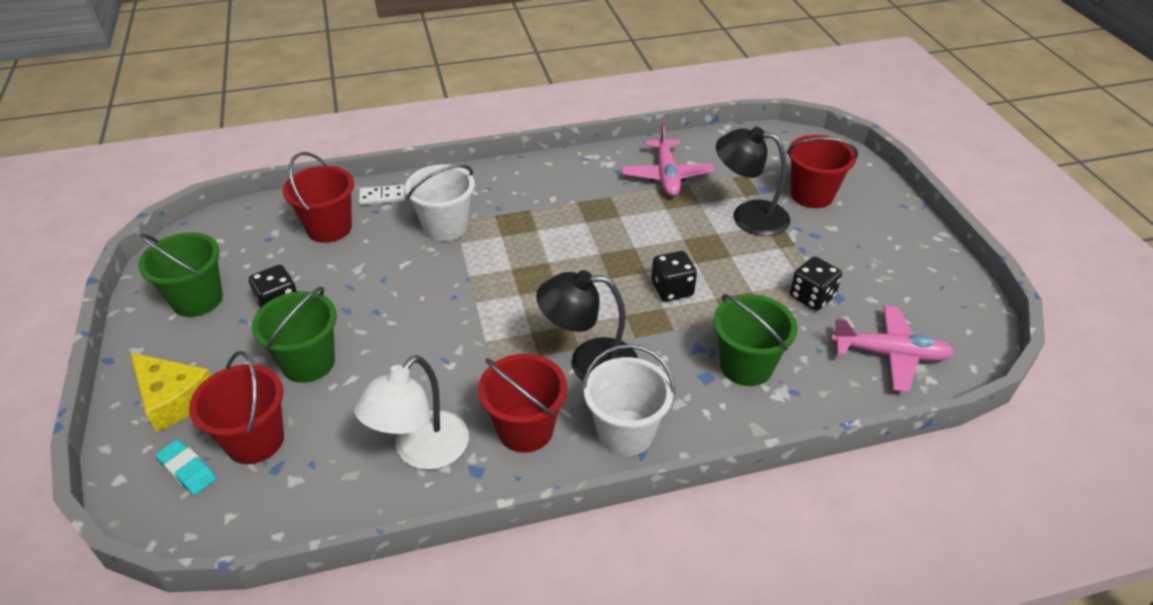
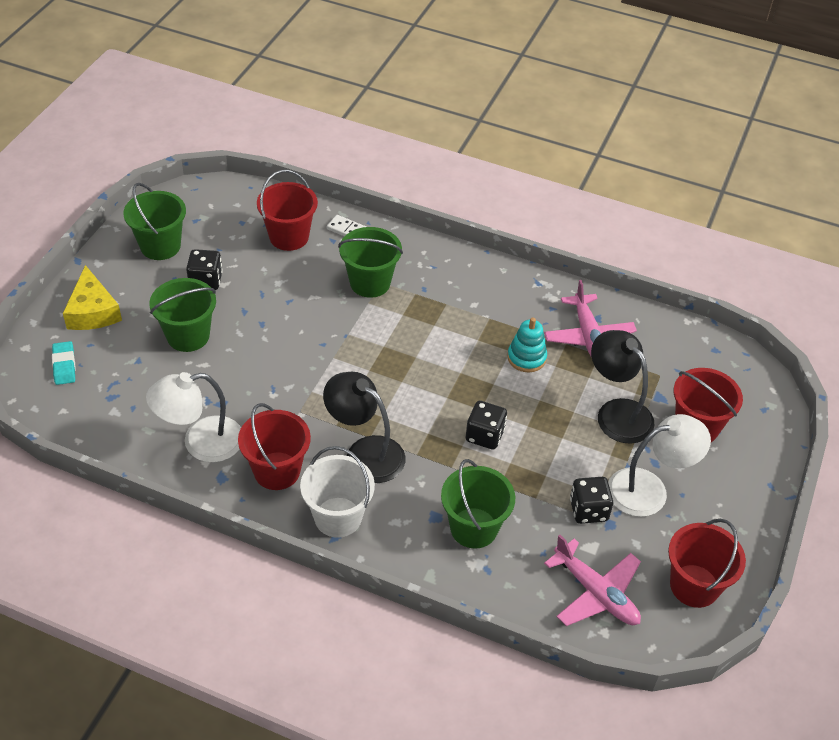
camera: 35 degrees right, 5 degrees up
red bucket [189,351,284,464] -> red bucket moved to [668,519,746,608]
white bucket [405,164,475,241] -> green bucket [338,227,403,298]
pink plane [621,122,714,197] -> pink plane turned 45 degrees counterclockwise [544,280,637,358]
none -> turquoise stacking toy [507,318,547,372]
none -> white lamp [608,414,711,517]

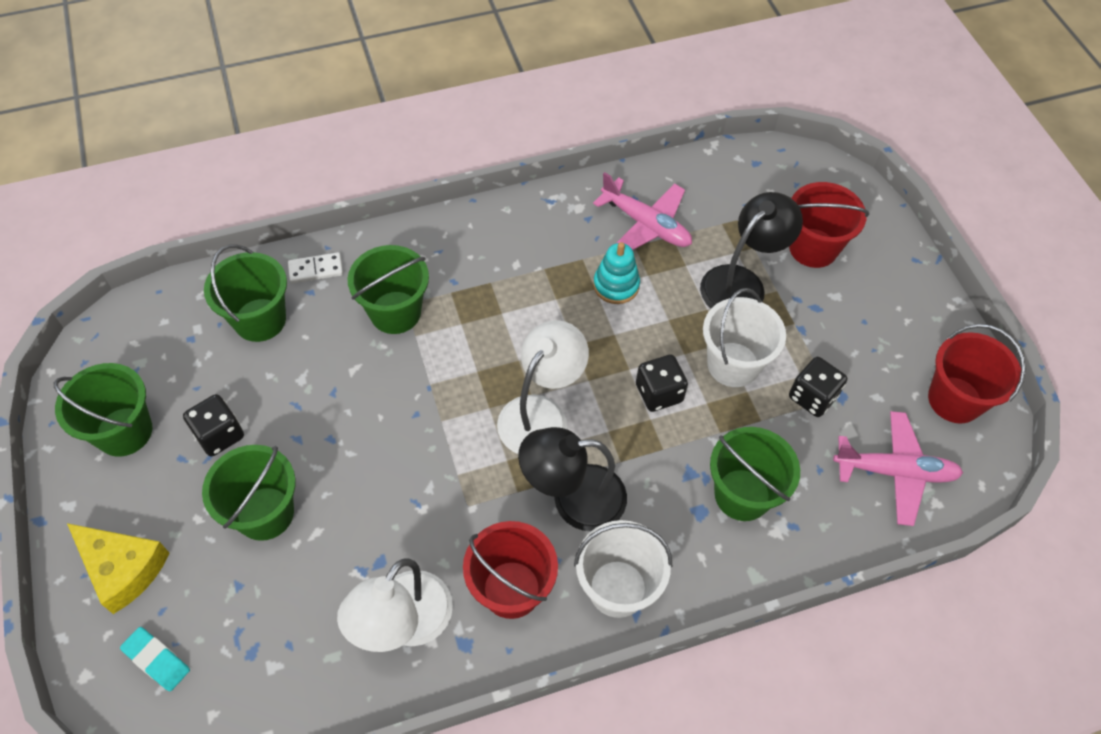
camera: 40 degrees left, 10 degrees up
red bucket [257,170,318,251] -> green bucket [204,244,287,342]
black lamp [591,330,655,444] -> black lamp turned 120 degrees clockwise [700,192,803,308]
white lamp [608,414,711,517] -> white lamp moved to [497,320,589,454]
none -> white bucket [703,288,786,387]

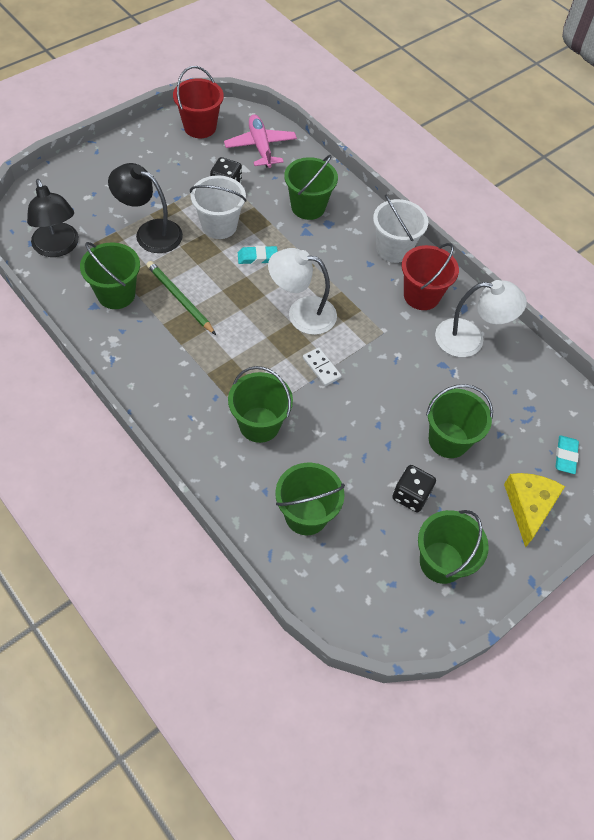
camera: 115 degrees left, 0 degrees up
white domino [288,252,343,284] -> white domino moved to [303,347,342,386]
black lamp [518,427,627,531] -> black lamp moved to [27,179,79,257]
pink plane [593,172,692,250] -> green bucket [80,242,140,309]
turquoise stacking toy [593,242,640,304] -> green pencil [147,261,216,335]
black dice [636,355,688,412] -> turquoise eraser [238,246,278,264]
red bucket [789,182,869,268] -> none

